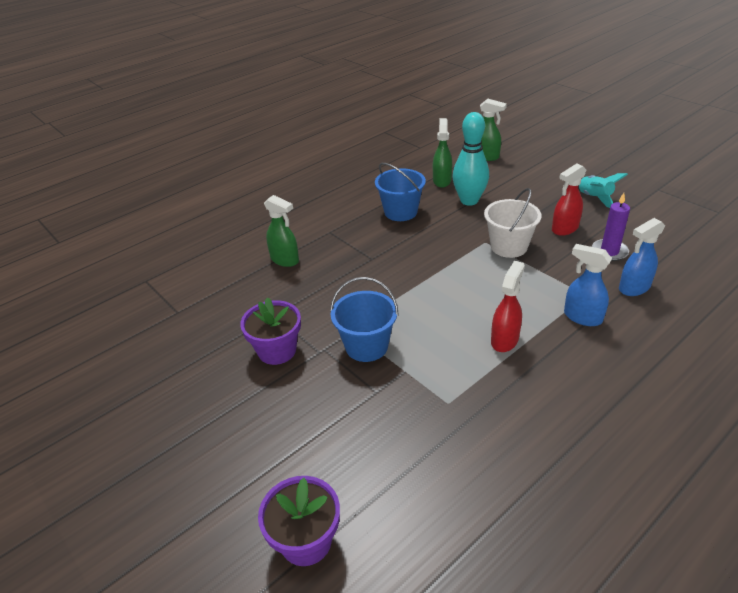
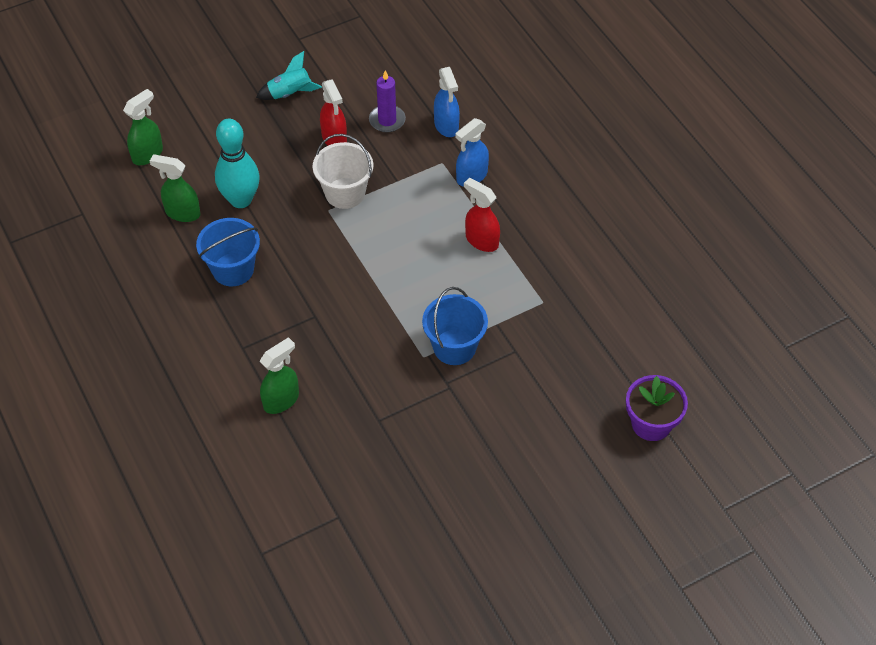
camera: 80 degrees left, 15 degrees up
purple flower pot [240,297,301,365] -> none

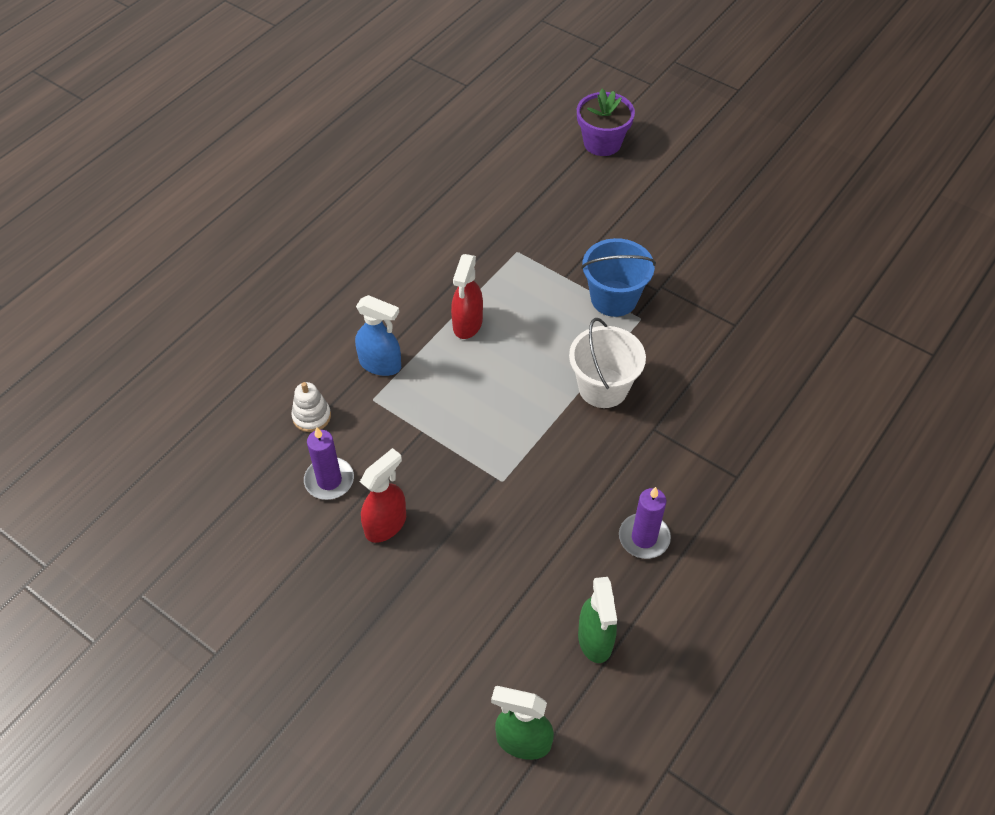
camera: 115 degrees left, 0 degrees up
blue bucket [196,218,260,286] -> purple candle [619,487,671,559]
turquoise bowling pin [215,119,260,208] -> none
turquoise rocket [256,51,322,100] -> none
green spray bottle [260,337,299,414] -> none
white bucket [313,134,373,209] -> white bucket moved to [569,318,646,408]
blue spray bottle [434,67,460,137] -> white stacking toy [291,382,331,432]

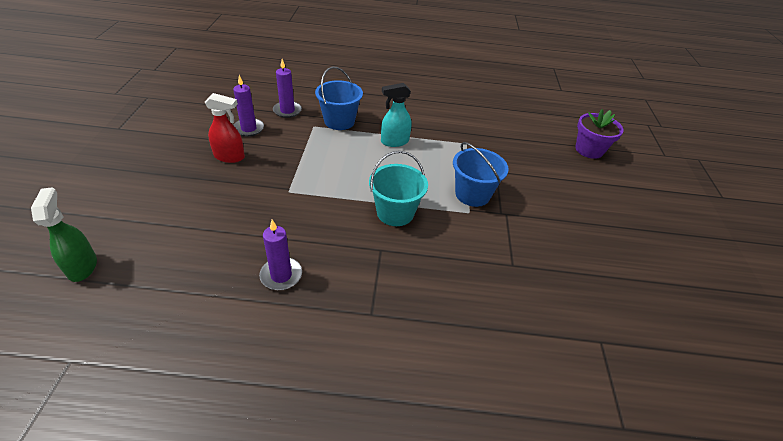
camera: 55 degrees right, 10 degrees down
white stacking toy [291,382,331,432] -> purple candle [273,59,302,118]
blue spray bottle [355,295,401,376] -> blue bucket [315,66,363,130]
red spray bottle [451,254,483,339] -> turquoise spray bottle [381,83,412,147]
white bucket [569,318,646,408] -> turquoise bucket [369,151,428,226]
green spray bottle [578,577,617,663] -> none

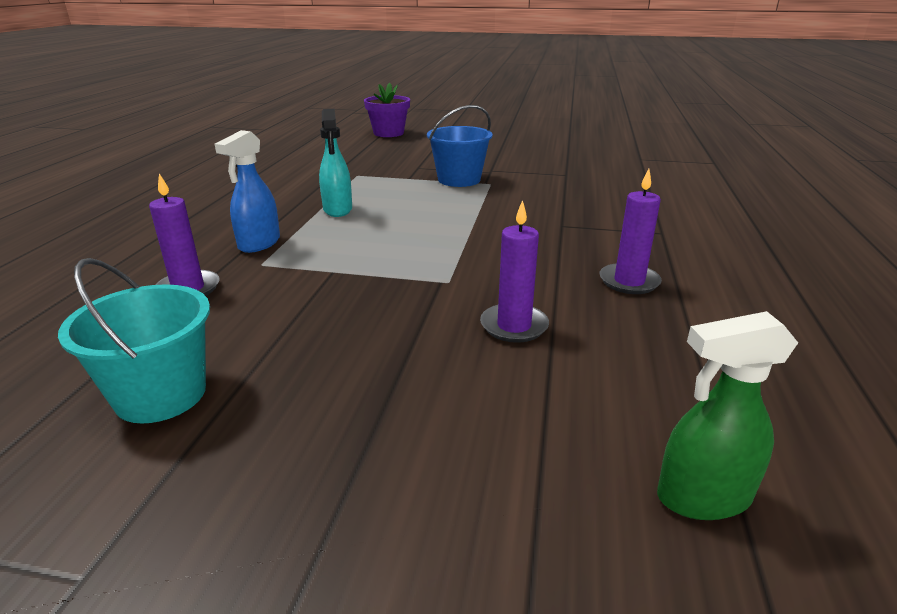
camera: 80 degrees left, 15 degrees down
red spray bottle [205,93,245,163] -> none
purple candle [233,75,264,137] -> purple candle moved to [480,200,549,343]
blue bucket [315,66,363,130] -> blue spray bottle [215,130,280,253]
turquoise bucket [369,151,428,226] -> turquoise bucket moved to [58,258,210,424]

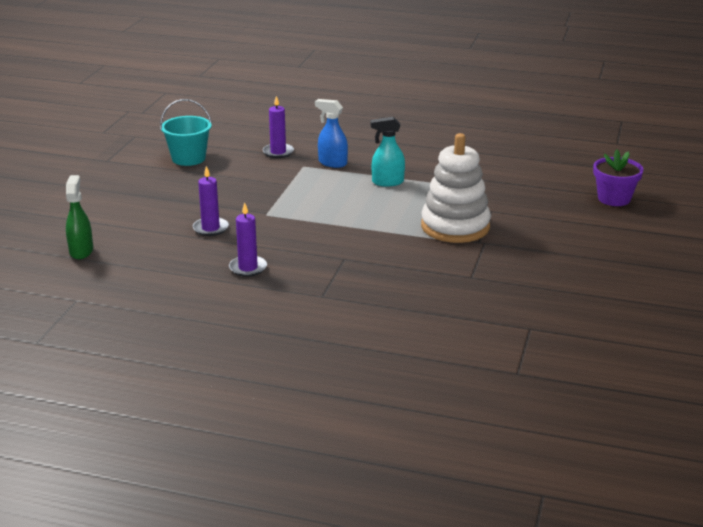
camera: 95 degrees right, 0 degrees up
blue bucket [427,105,493,187] -> white stacking toy [421,133,491,243]

